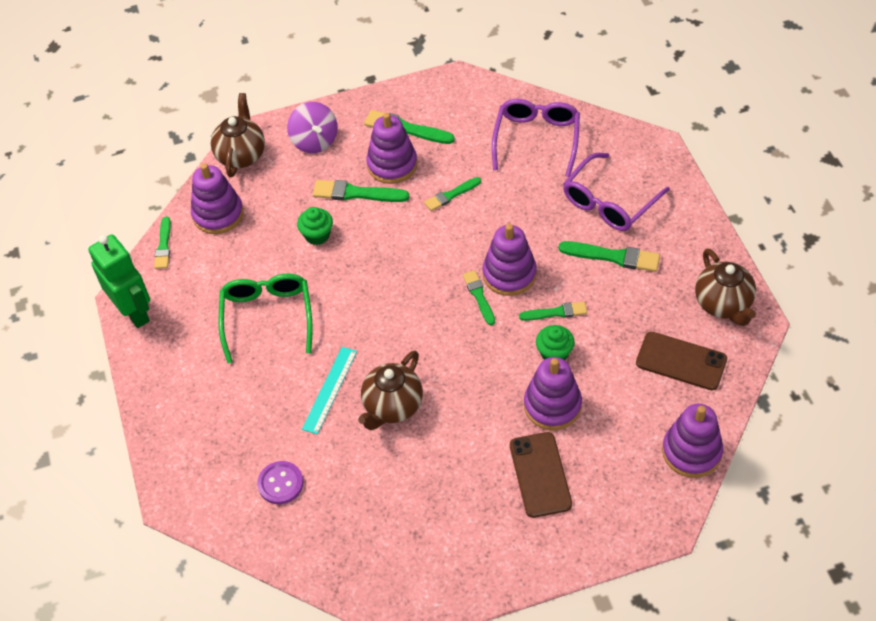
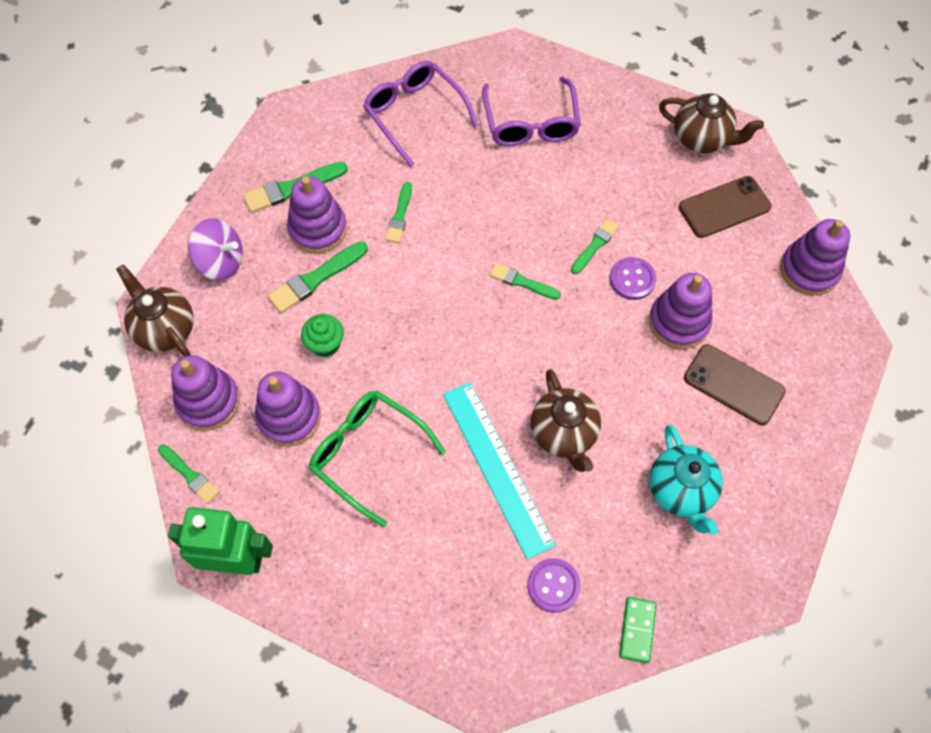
camera: 50 degrees left, 10 degrees up
turquoise ruler [302,347,357,434] -> turquoise ruler [443,382,556,560], size x1.63
purple stacking toy [483,224,537,296] -> purple stacking toy moved to [255,371,321,447]
green cupcake [536,325,575,360] -> purple button [610,257,656,300]
green brush [559,241,660,272] -> none
none -> green domino [619,597,657,663]
none -> turquoise teapot [649,425,723,535]

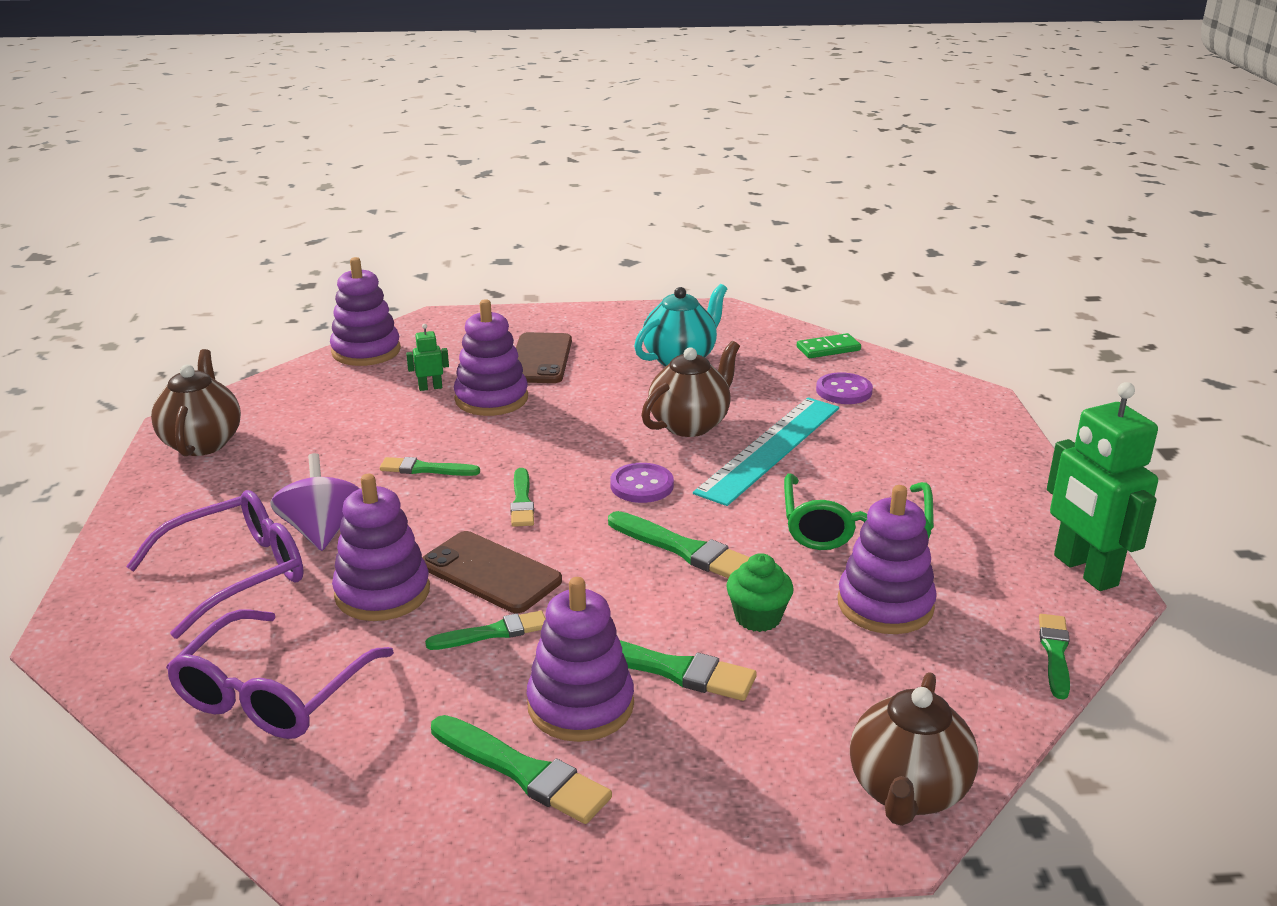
camera: 120 degrees left, 35 degrees down
purple stacking toy [171,355,240,431] -> purple stacking toy moved to [332,474,430,621]
purple spinning top [188,218,243,280] -> purple spinning top moved to [270,453,360,551]
purple button [610,257,656,300] -> purple button moved to [610,463,674,503]
brown phone [679,176,771,238] -> brown phone moved to [422,531,562,613]
none -> green robot [406,324,449,391]
none -> green brush [608,511,750,578]

